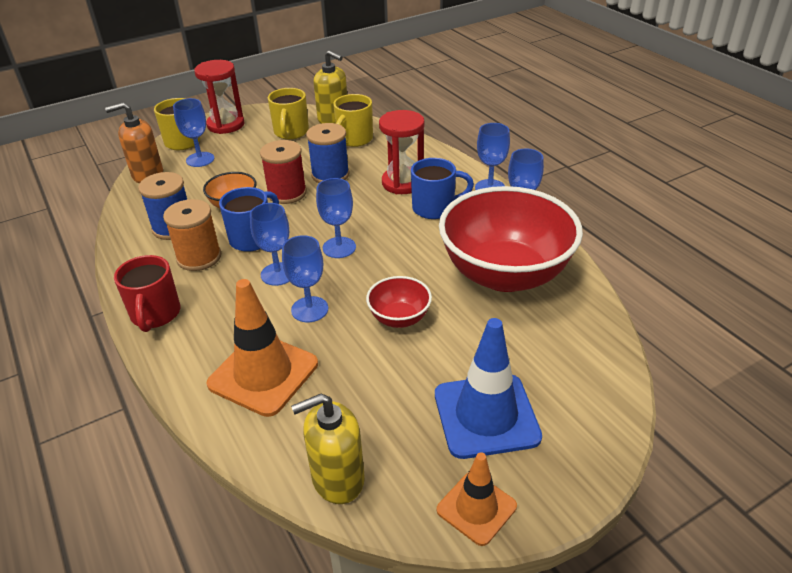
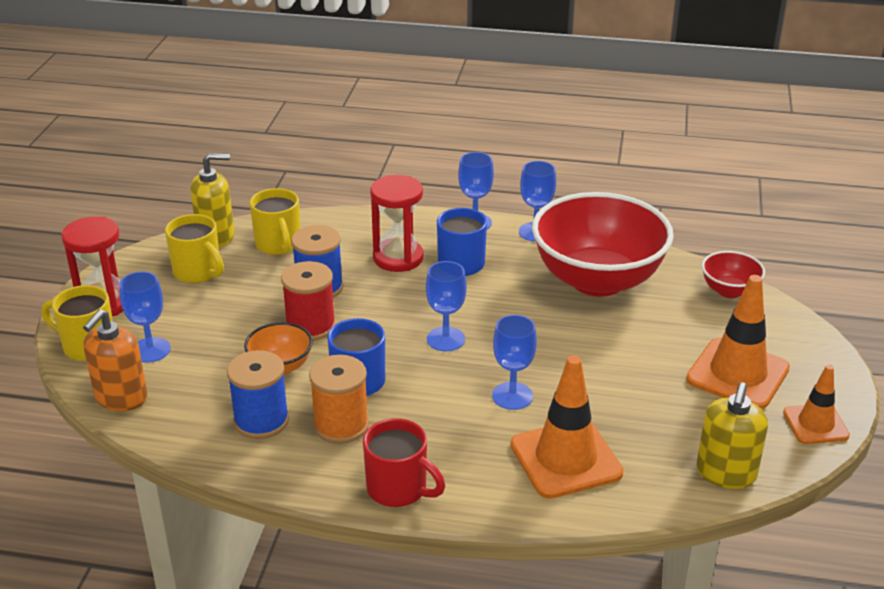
camera: 50 degrees left, 5 degrees down
blue goblet [250,203,290,286] -> none
red bowl [366,276,432,328] -> red bowl moved to [702,251,765,298]
blue traffic cone [435,318,542,459] -> orange traffic cone [686,275,790,409]

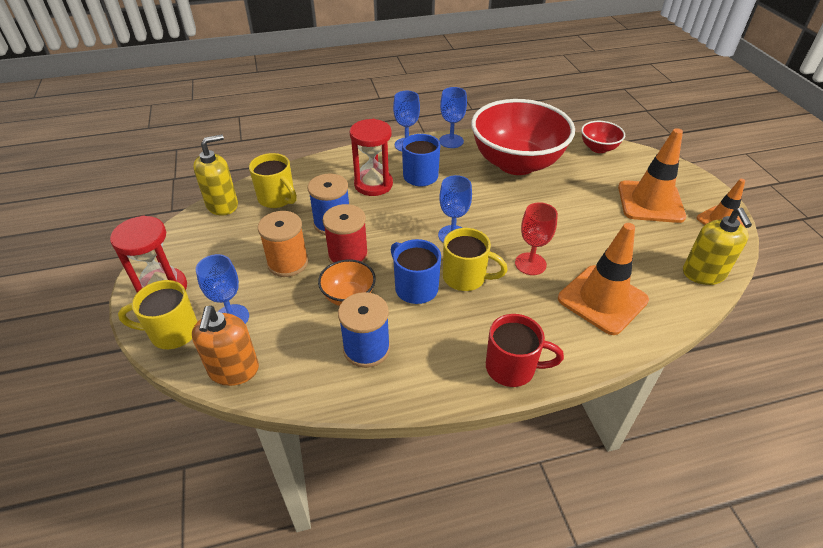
camera: 25 degrees left, 10 degrees up
yellow mug [165,214,224,283] -> yellow mug moved to [443,228,508,291]
orange spool [309,355,369,444] -> orange spool moved to [258,211,308,277]
blue goblet [492,315,537,410] -> red goblet [515,202,558,275]

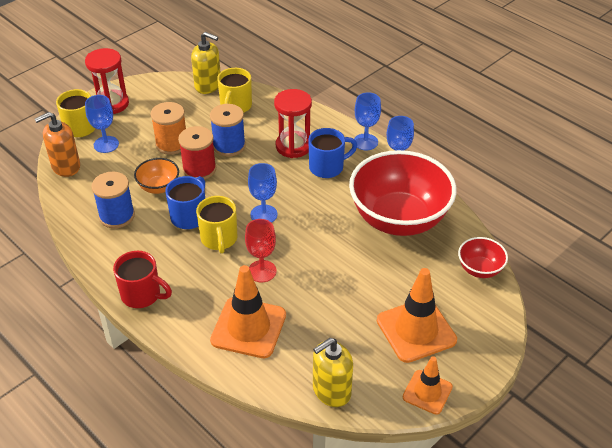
camera: 60 degrees right, 0 degrees up
red mug [486,314,564,387] -> red mug turned 45 degrees counterclockwise [113,251,172,308]

